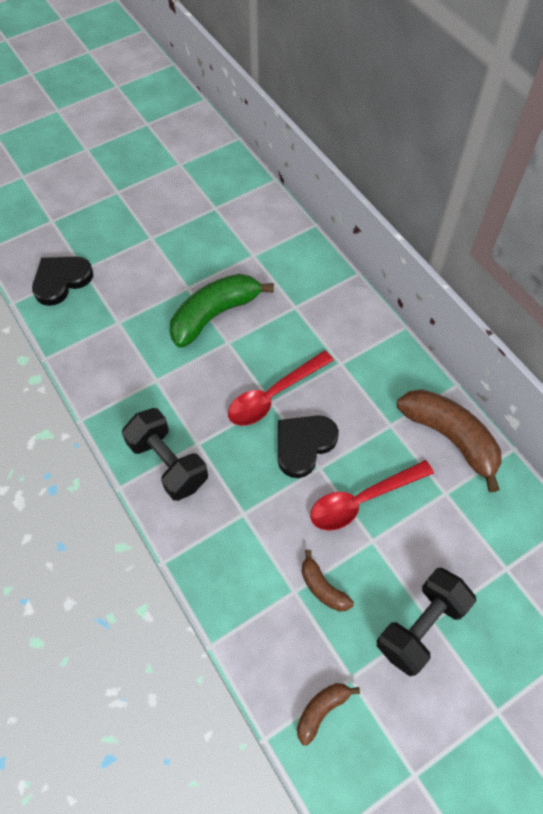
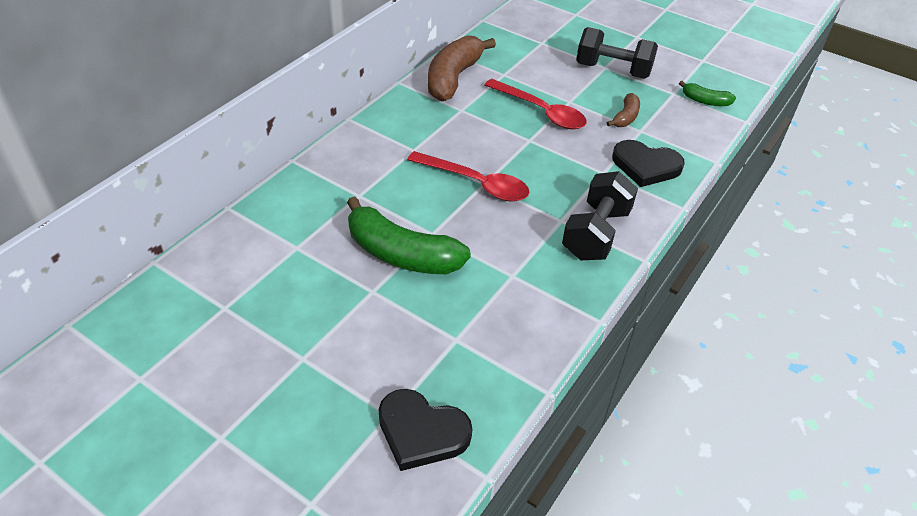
camera: 115 degrees left, 15 degrees down
black heart [278,415,339,478] -> black heart moved to [612,140,685,187]
brown banana [297,683,360,746] -> green banana [679,81,736,106]

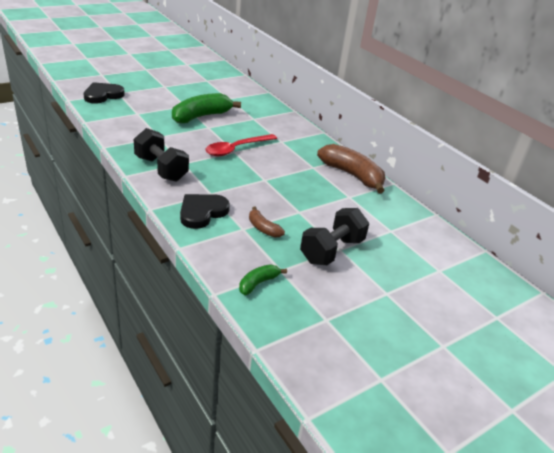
camera: 110 degrees right, 10 degrees down
red spoon [485,79,587,129] -> none

